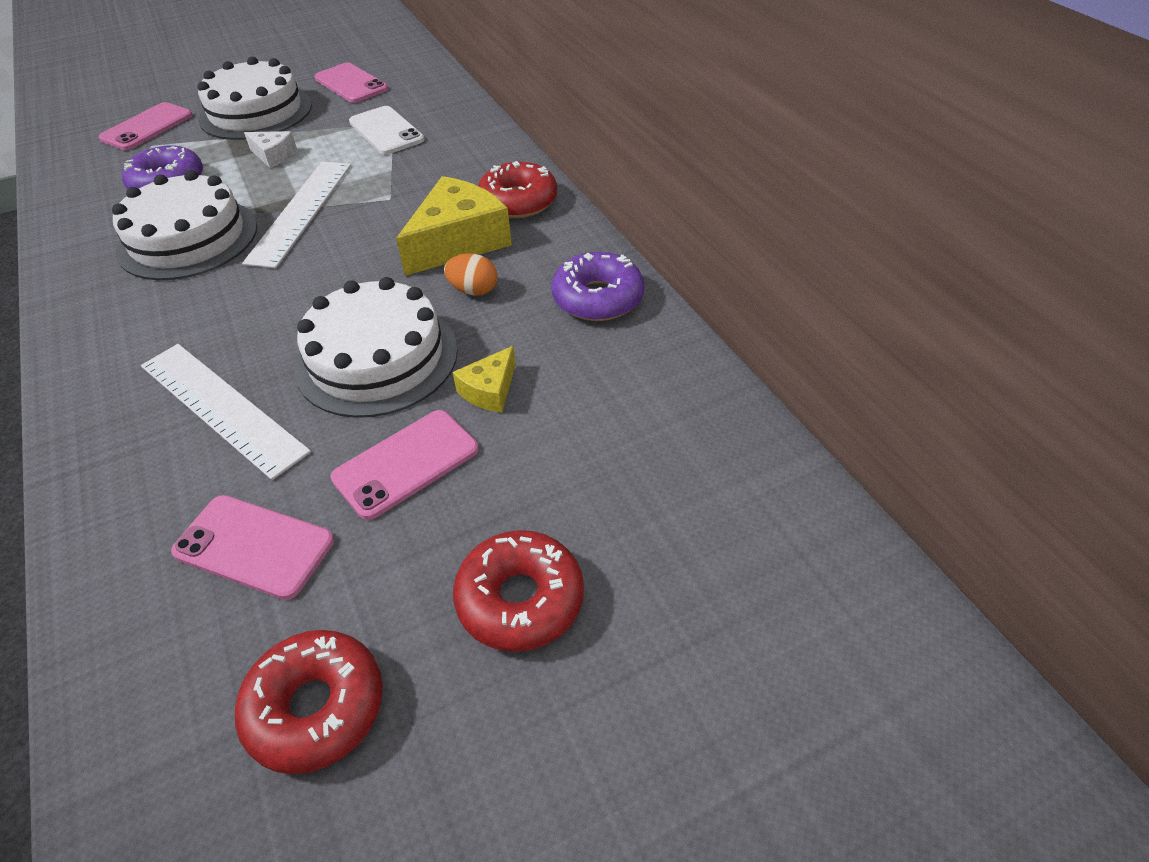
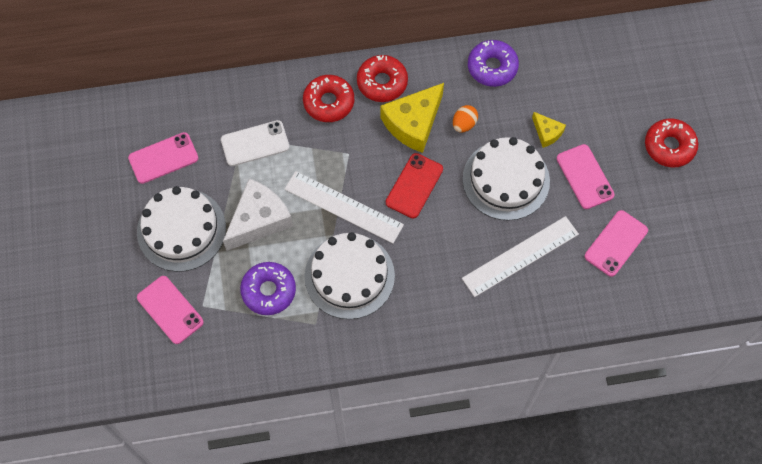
camera: 75 degrees left, 20 degrees up
red donut [235,630,383,774] -> red donut moved to [303,75,354,122]
white cheese [244,131,297,168] -> white cheese [223,179,293,251], size x1.97
yellow cheese [396,176,512,276] -> yellow cheese turned 105 degrees counterclockwise [381,83,444,153]
none -> red phone [386,153,443,218]

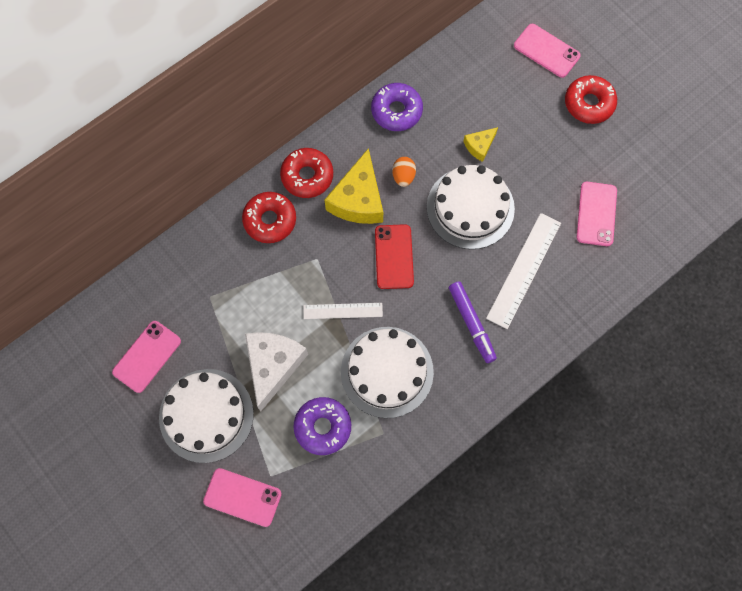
camera: 30 degrees left, 5 degrees up
white phone [221,120,290,166] -> none
white ruler [284,171,404,243] -> white ruler [303,303,383,319], size x0.62
yellow cheese [532,112,566,148] -> yellow cheese turned 120 degrees clockwise [463,127,498,162]
pink phone [557,144,614,209] -> pink phone moved to [514,24,581,78]
none -> purple marker [449,281,497,363]

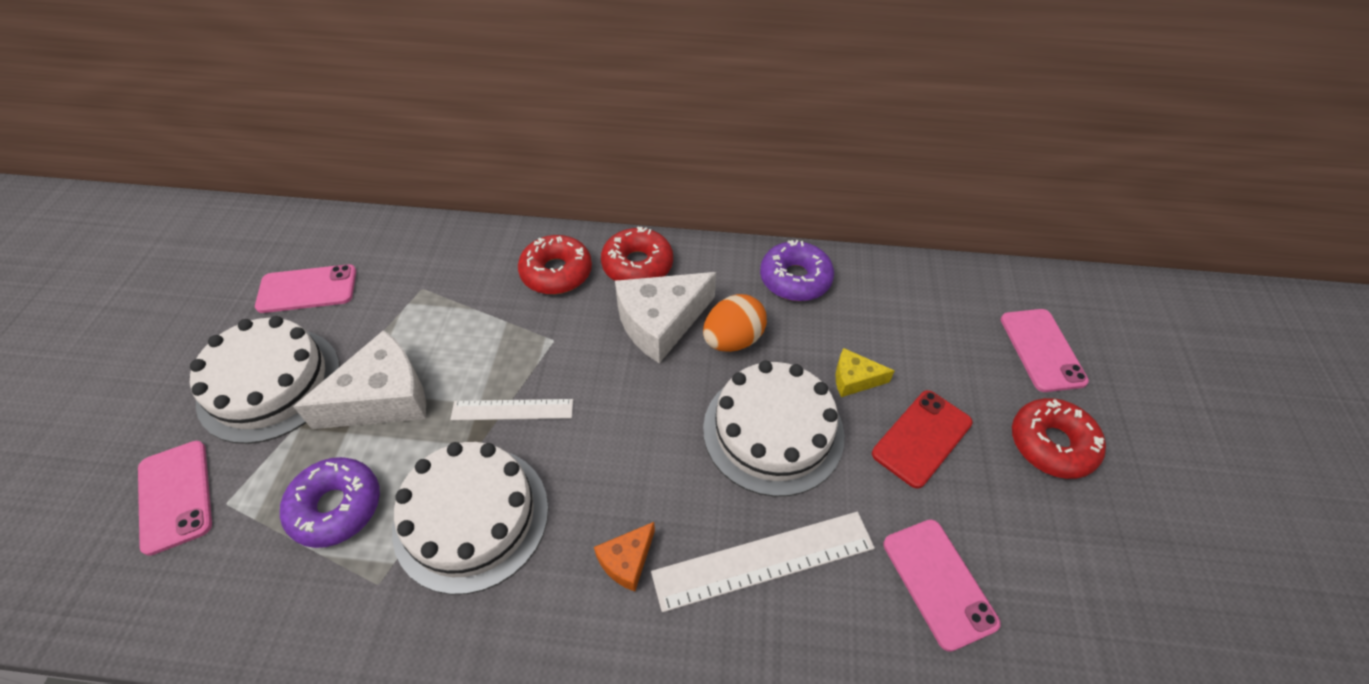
camera: 45 degrees right, 20 degrees down
white ruler [303,303,383,319] -> white ruler turned 45 degrees counterclockwise [450,399,573,421]
yellow cheese [325,148,383,224] -> white cheese [615,272,716,364]
red phone [375,224,414,289] -> red phone moved to [872,390,973,489]
orange egg [392,157,416,187] -> orange egg [703,294,767,352], size x1.51
purple marker [449,281,497,363] -> orange cheese [594,522,655,591]
pink phone [576,182,617,246] -> pink phone turned 75 degrees counterclockwise [883,519,1001,652]

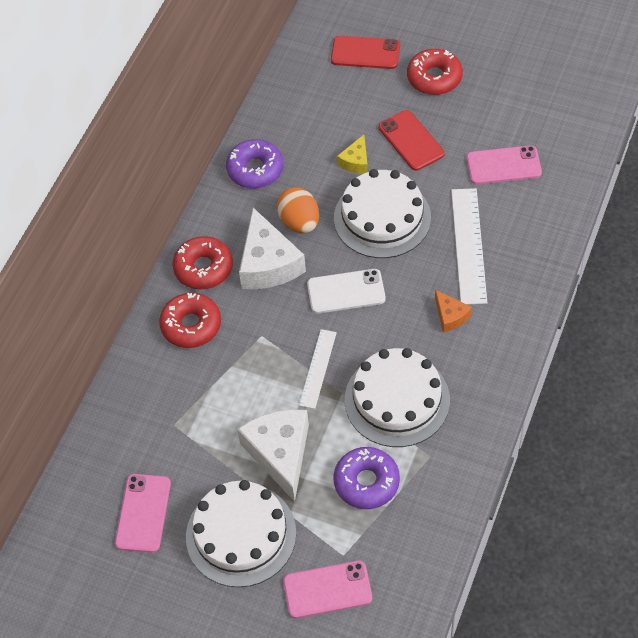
camera: 70 degrees left, 5 degrees up
pink phone [1001,309,1089,392] -> red phone [331,36,400,69]
none -> white phone [307,269,386,314]

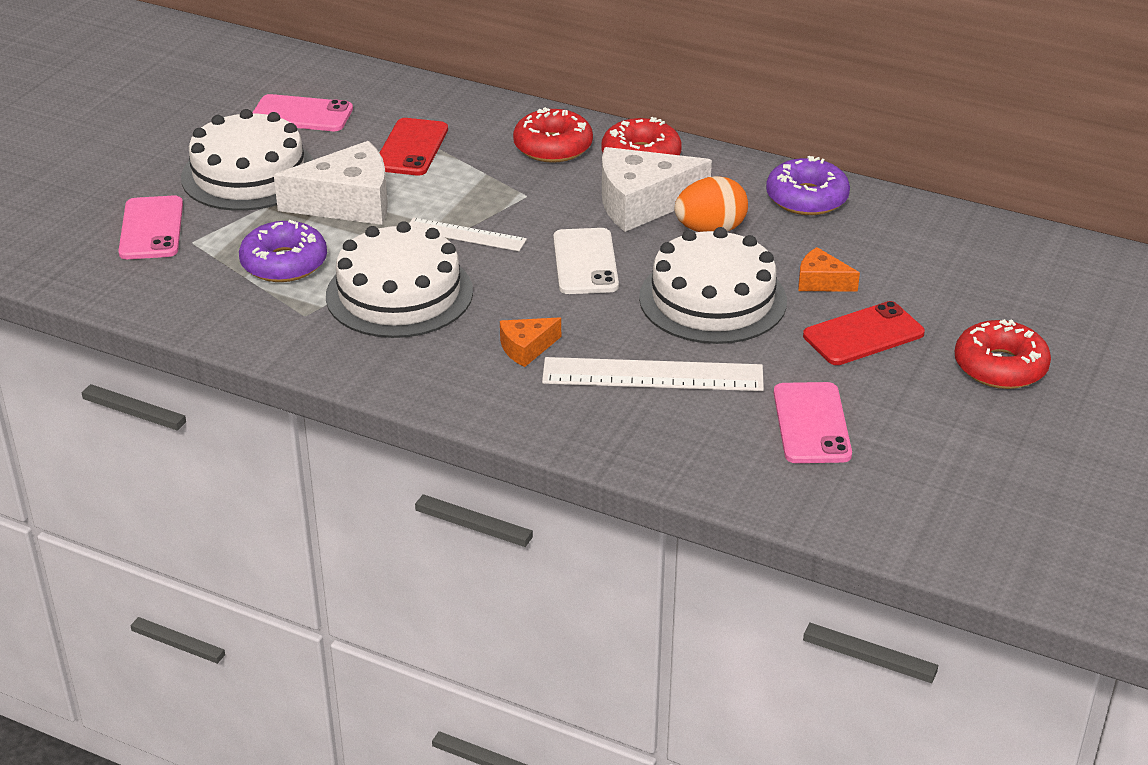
camera: 90 degrees right, 20 degrees down
red phone [331,36,400,69] -> red phone moved to [380,118,448,176]
yellow cheese [337,135,368,174] -> orange cheese [798,247,860,291]

